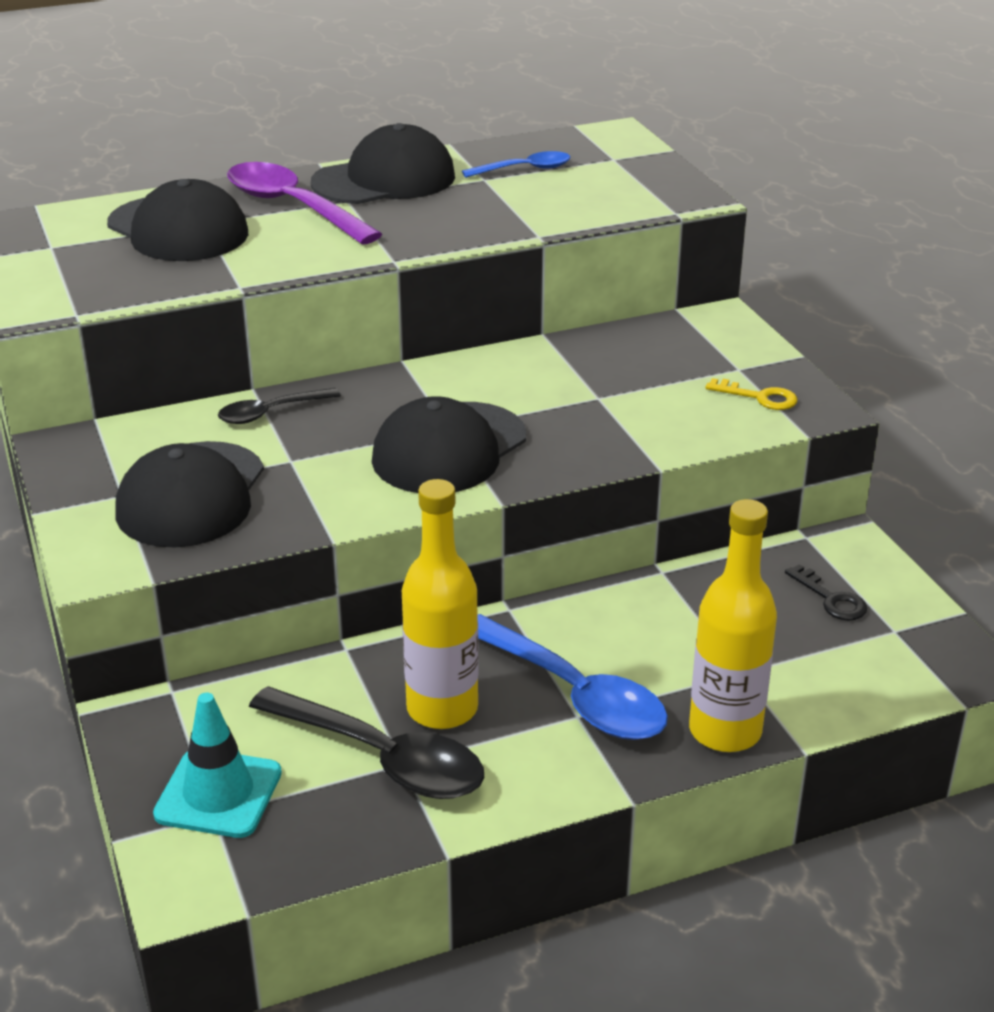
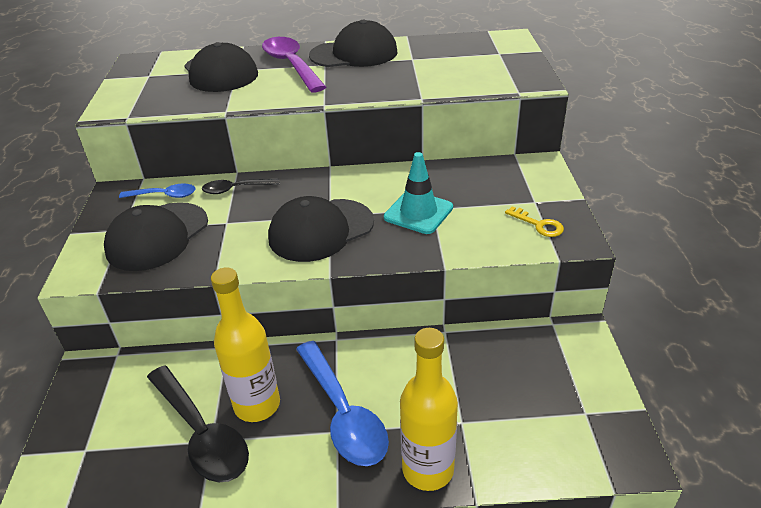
camera: 20 degrees right, 5 degrees up
turquoise traffic cone [153,692,282,838] -> turquoise traffic cone moved to [384,152,453,234]
blue spoon [462,151,570,178] -> blue spoon moved to [119,183,196,198]
black key [785,564,867,621] -> none

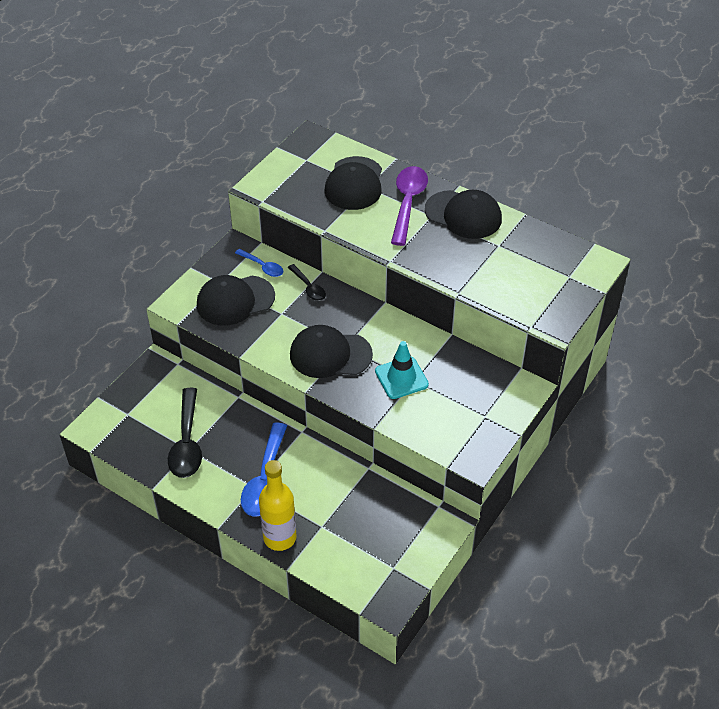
camera: 35 degrees right, 10 degrees up
black spoon [202,179,280,194] -> black spoon turned 150 degrees counterclockwise [287,264,326,301]
yellow bottle [211,267,280,422] -> none
yellow key [505,206,564,237] -> none

